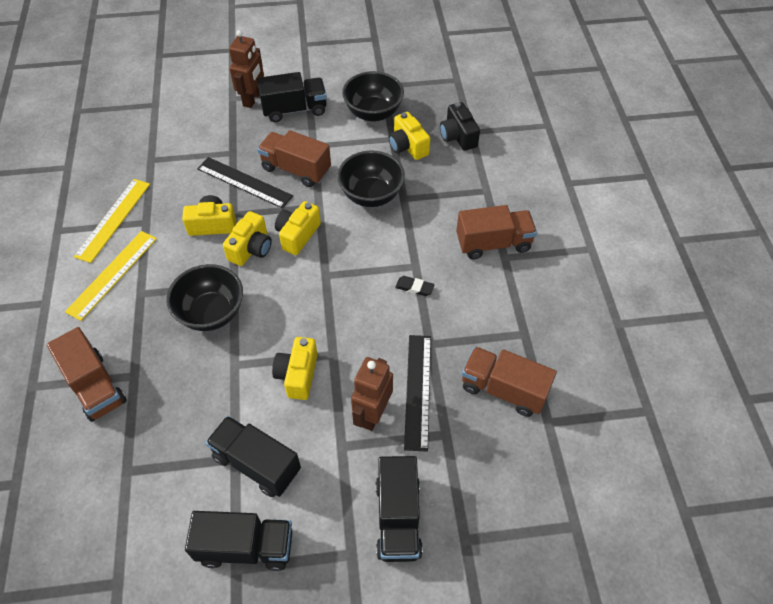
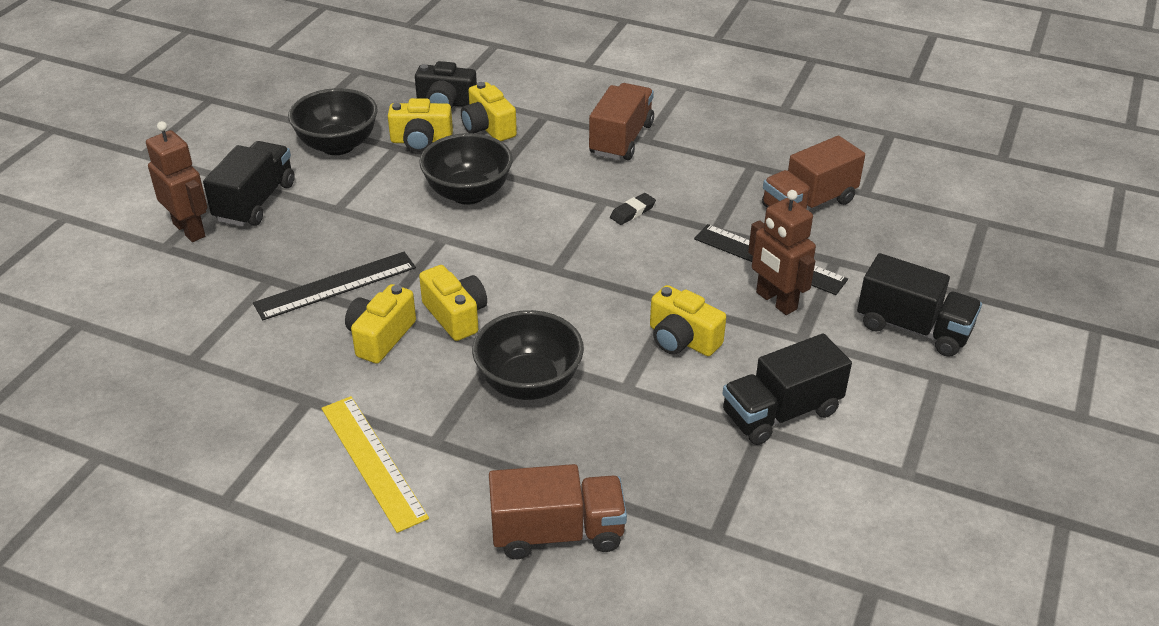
camera: 60 degrees left, 15 degrees down
yellow ruler [74,179,150,263] -> none
black truck [185,511,292,571] -> none
brown truck [257,130,331,187] -> none
yellow camera [275,201,321,255] -> yellow camera moved to [461,82,517,141]

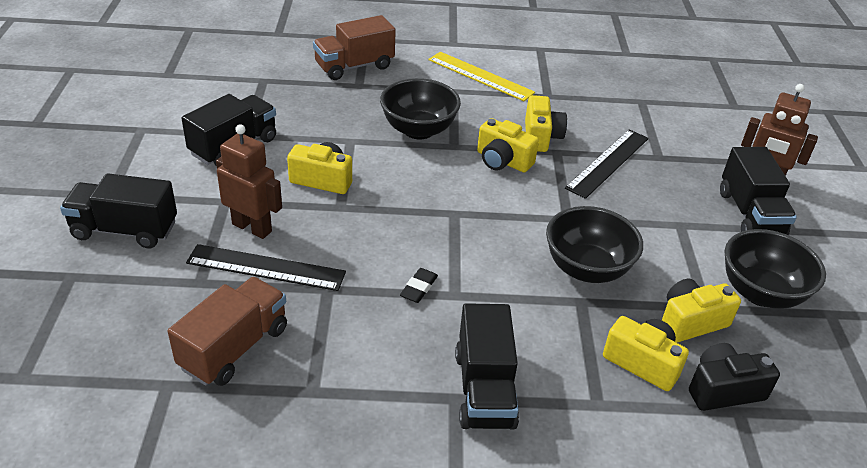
camera: 155 degrees right, 0 degrees up
brown truck [589,83,654,160] -> black truck [455,303,519,430]

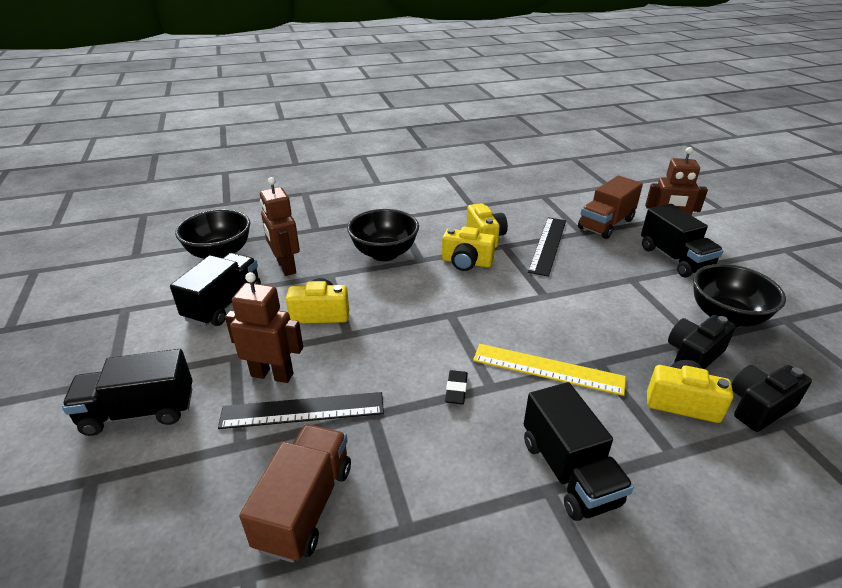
camera: 15 degrees left, 5 degrees down
brown truck [313,15,396,80] -> brown truck moved to [578,175,643,239]
yellow ruler [428,52,535,101] -> yellow ruler moved to [473,344,626,396]
black bowl [546,206,643,283] -> black bowl moved to [175,209,250,259]
yellow camera [662,279,741,343] -> black camera [668,315,736,369]
none -> brown robot [260,177,300,276]

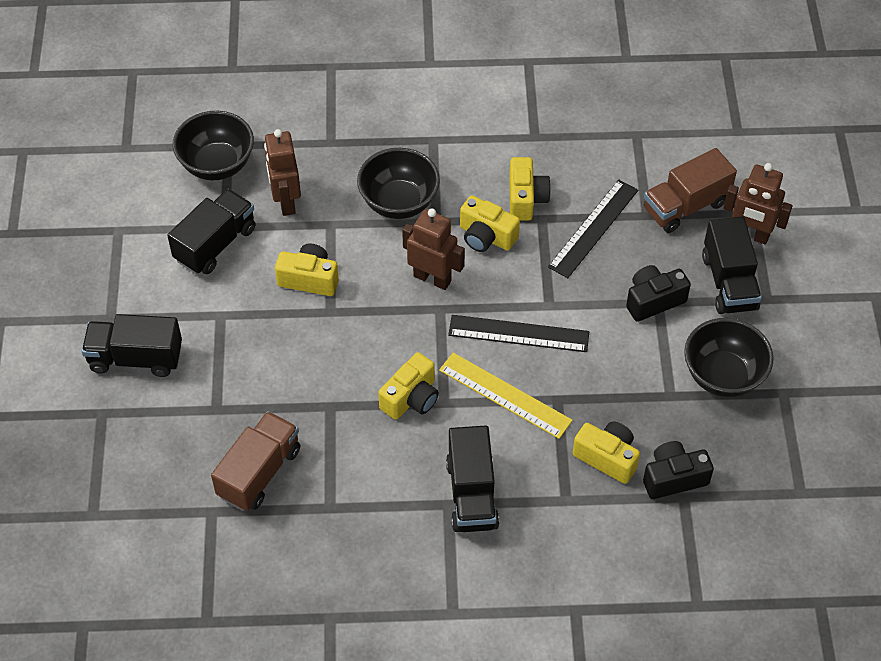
camera: 15 degrees right, 20 degrees up
black ruler [218,392,384,429] -> black ruler moved to [448,315,589,352]
brown robot [225,272,303,383] -> brown robot moved to [402,209,465,290]
black eraser [445,370,468,404] -> yellow camera [378,352,439,420]
black camera [668,315,736,369] -> black camera moved to [626,265,691,322]

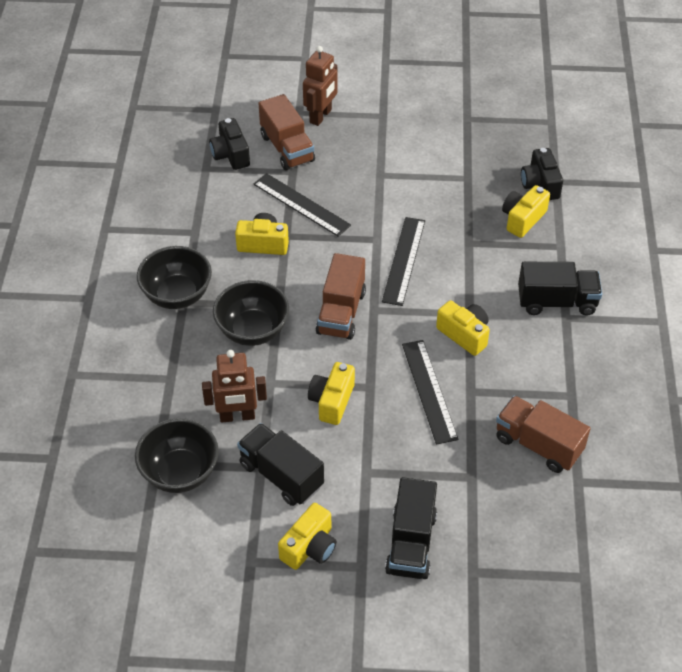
camera: 85 degrees left, 5 degrees down
brown robot [402,209,465,290] -> brown truck [316,253,366,340]
yellow ruler [439,353,573,439] -> none
yellow camera [460,195,520,252] -> yellow camera moved to [278,503,337,570]
black camera [626,265,691,322] -> black camera moved to [209,118,250,170]
black bowl [684,318,774,397] -> black bowl moved to [137,246,212,309]
black truck [702,217,762,314] -> none
none -> black ruler [402,340,458,444]

